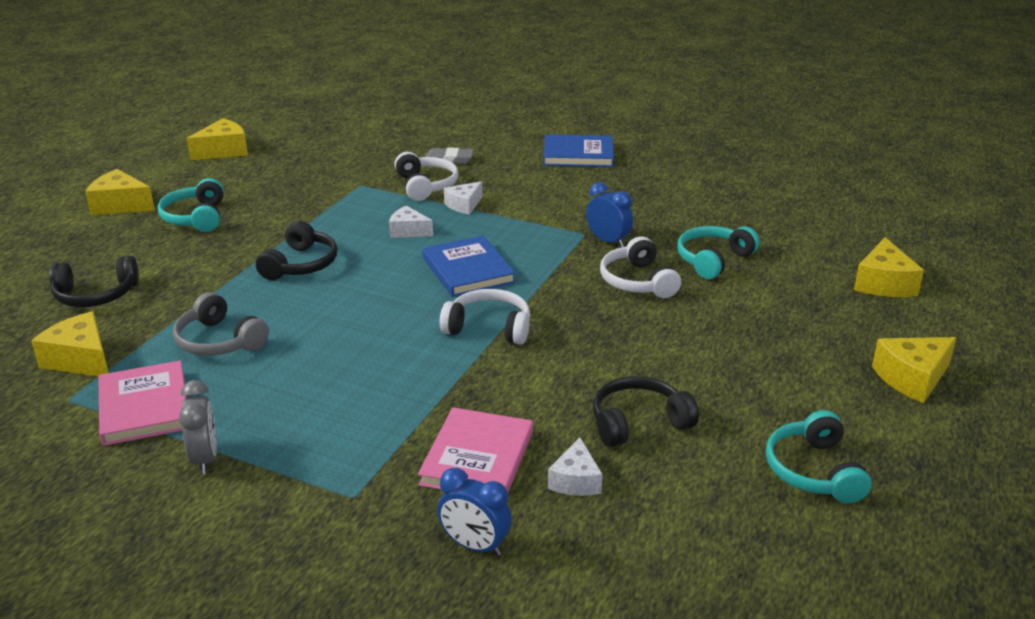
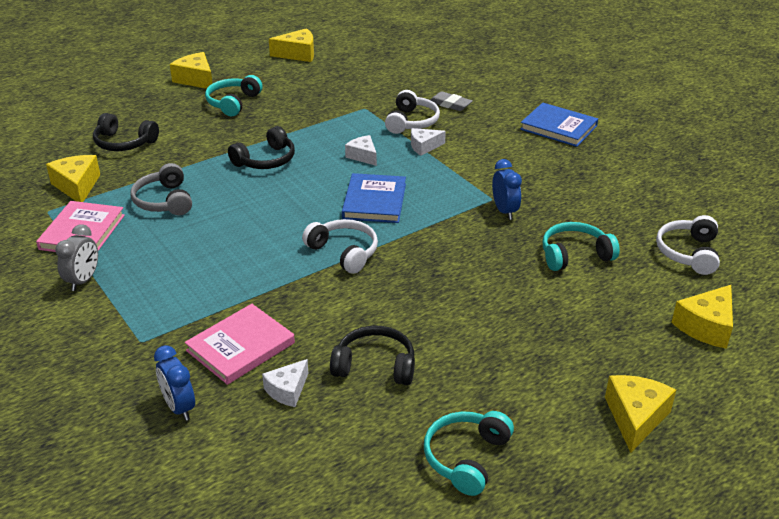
camera: 30 degrees right, 5 degrees up
white headphones [600,236,681,298] -> white headphones moved to [656,215,720,275]
yellow cheese [872,337,956,403] -> yellow cheese turned 105 degrees clockwise [605,375,676,453]

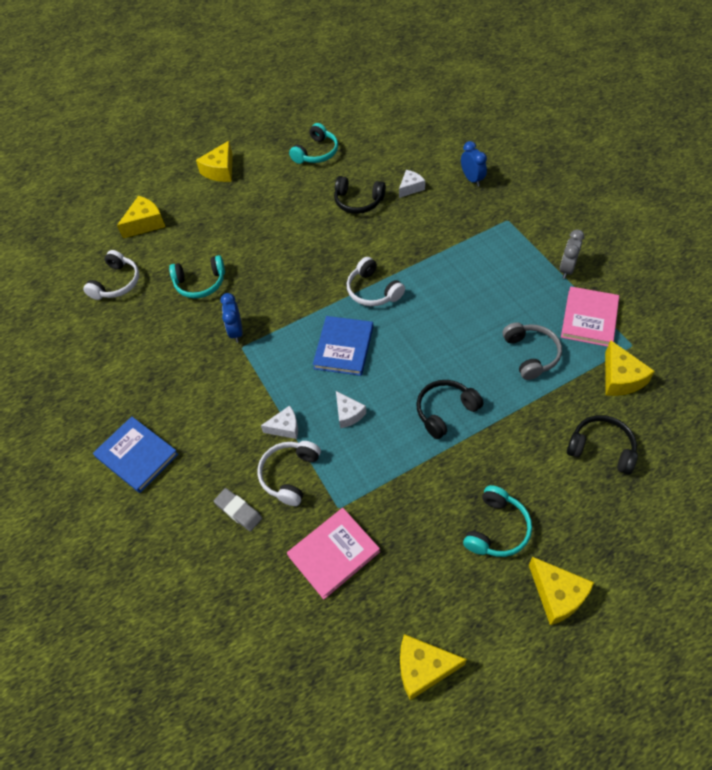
camera: 170 degrees left, 20 degrees up
pink book [185,304,295,385] -> pink book moved to [287,508,380,599]

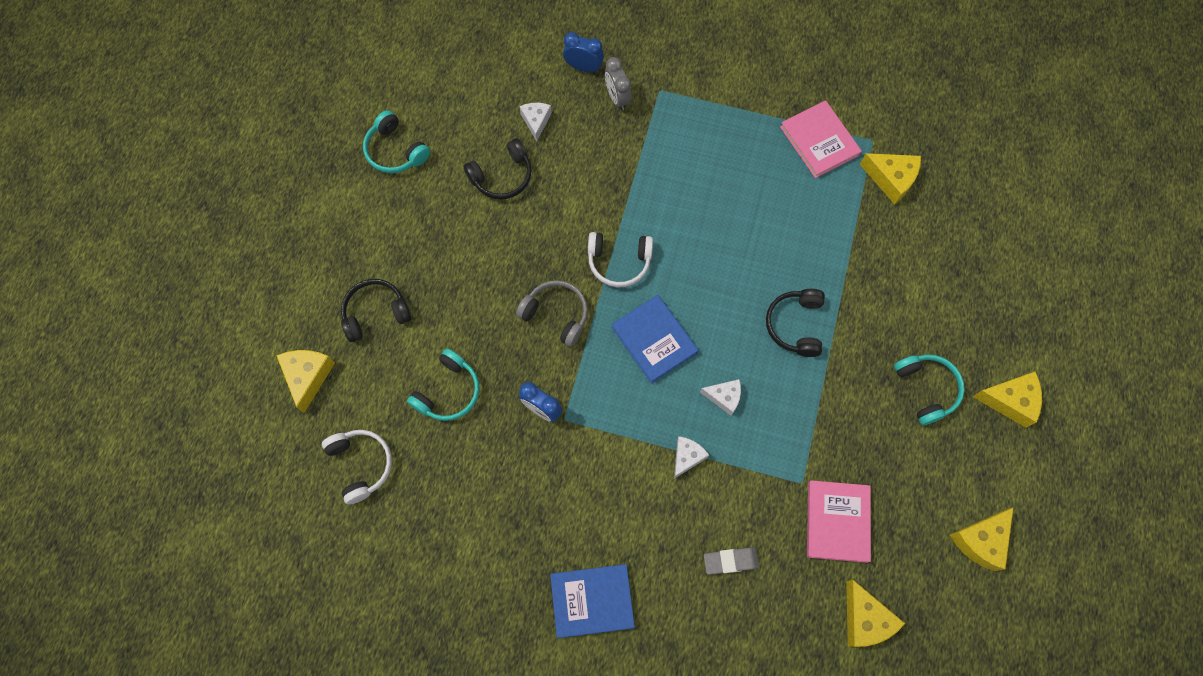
camera: 50 degrees left, 15 degrees up
yellow cheese [196,141,233,182] -> yellow cheese moved to [846,580,905,647]
white headphones [258,441,321,506] -> none
turquoise headphones [289,123,338,164] -> turquoise headphones turned 150 degrees clockwise [363,110,430,173]
grey headphones [502,322,562,380] -> grey headphones moved to [516,280,588,347]
grey clock [560,229,584,279] -> grey clock moved to [605,57,632,110]
black headphones [567,415,638,475] -> black headphones moved to [341,279,412,342]

